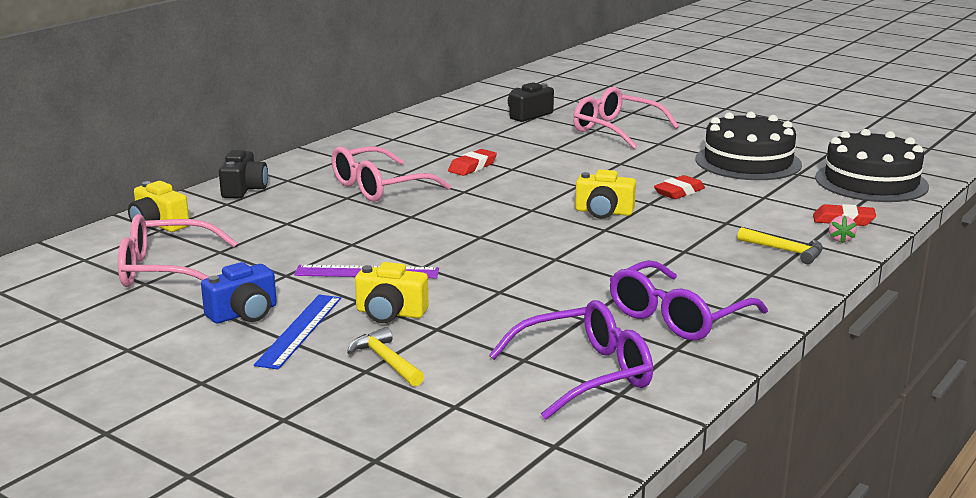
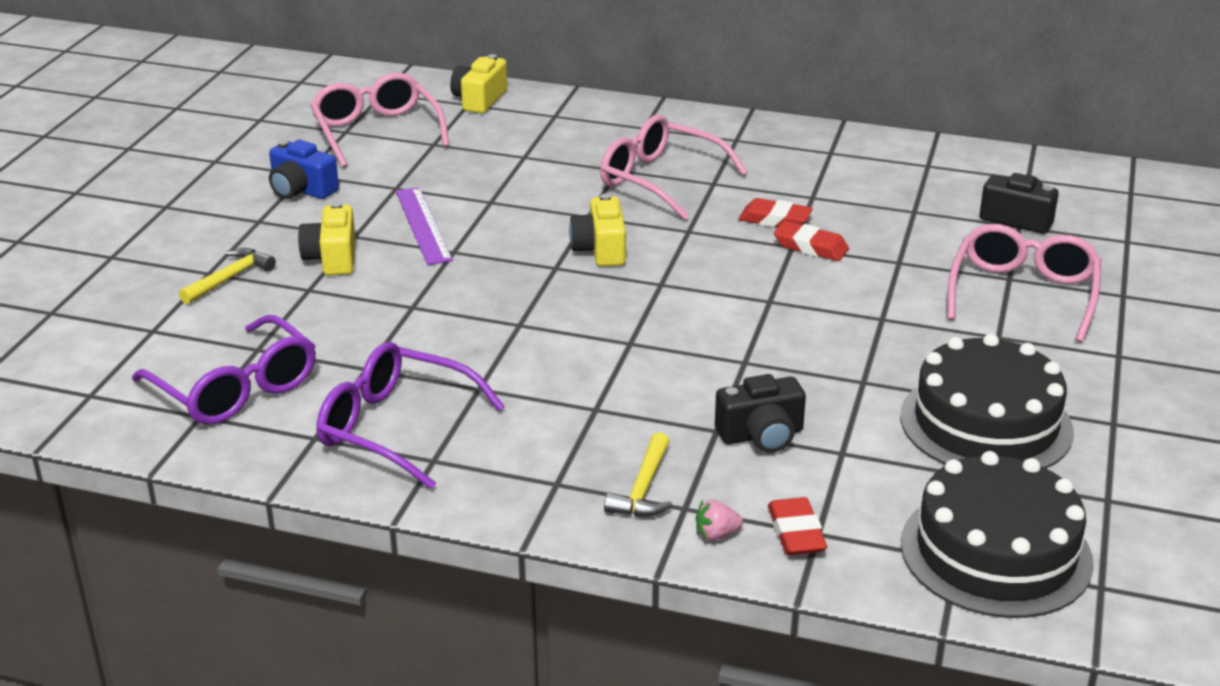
camera: 70 degrees right, 10 degrees up
black camera [219,150,268,198] -> black camera moved to [715,374,806,453]
blue ruler [254,295,341,370] -> none
yellow camera [575,169,636,219] -> yellow camera moved to [569,194,626,267]
red eraser [654,175,705,199] -> red eraser moved to [774,221,849,261]

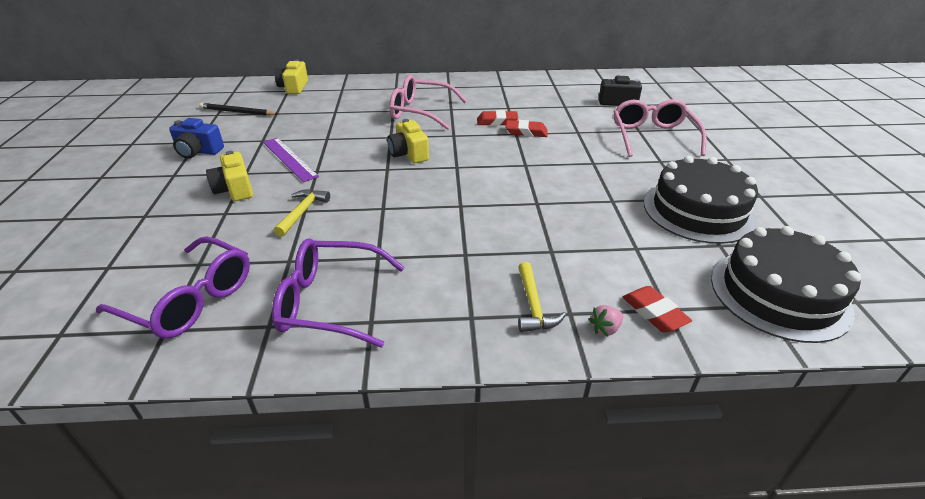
camera: 20 degrees left, 5 degrees up
yellow hammer [179,248,276,304] -> yellow hammer moved to [274,189,330,237]
pink glasses [310,73,449,168] -> black pencil [199,103,278,116]
black camera [715,374,806,453] -> none

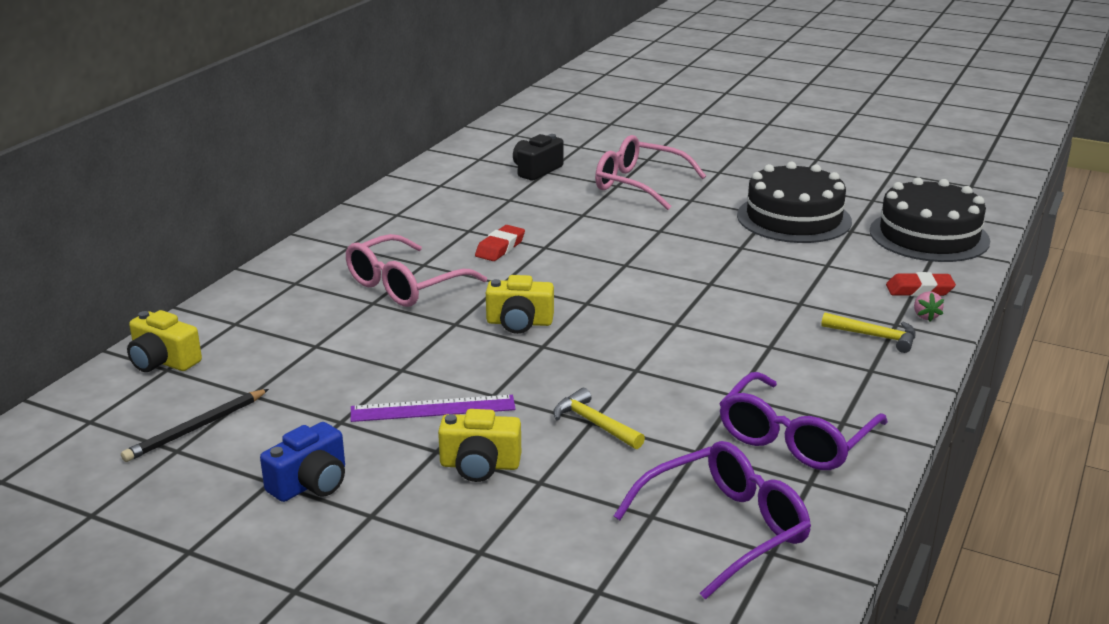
camera: 60 degrees left, 10 degrees down
red eraser [506,120,548,137] -> none

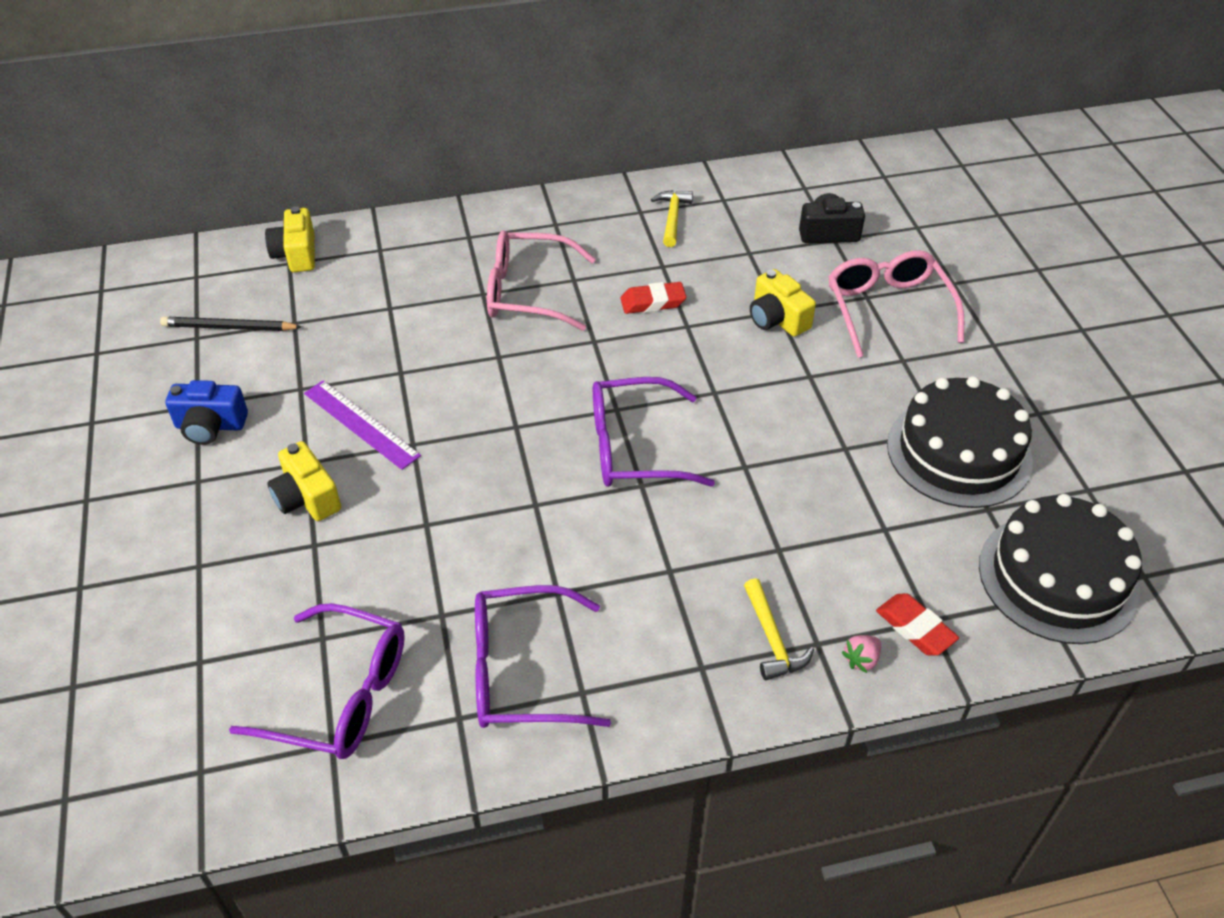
camera: 50 degrees right, 20 degrees up
yellow camera [486,275,554,334] -> yellow camera moved to [750,269,816,337]
yellow hammer [553,388,645,449] -> yellow hammer moved to [651,190,693,247]
none -> purple glasses [593,377,715,487]

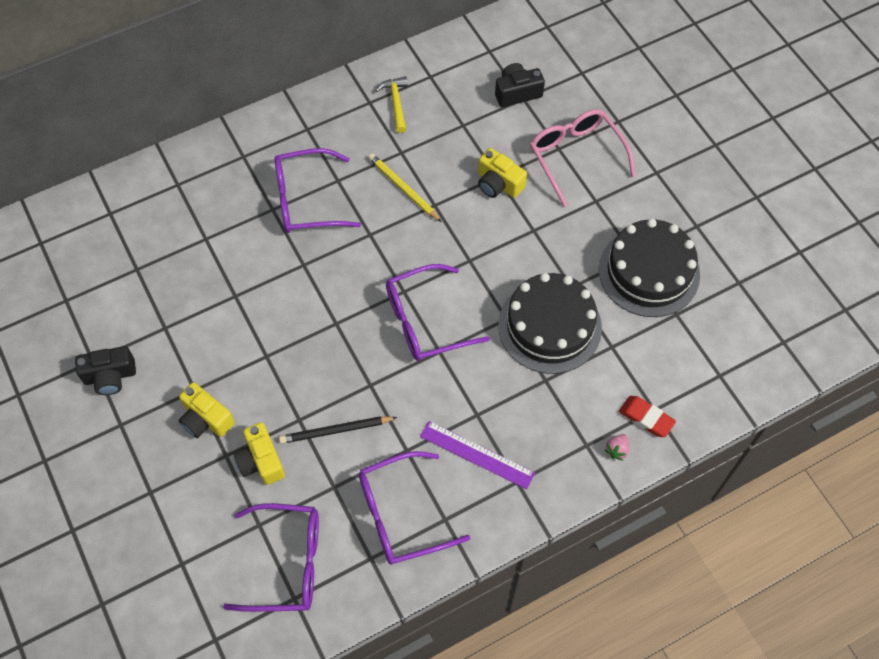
camera: 15 degrees left, 15 degrees up
black pencil [160,317,302,331] -> black pencil moved to [279,416,397,444]
blue camera [165,380,248,445] -> black camera [75,346,136,395]
yellow camera [265,206,315,272] -> yellow camera moved to [233,422,285,485]
purple ruler [304,381,421,470] -> purple ruler moved to [420,421,535,489]
pink glasses [487,230,596,331] -> purple glasses [275,148,361,233]
red eraser [620,282,686,314] -> yellow pencil [368,153,442,222]
yellow hammer [744,578,814,680] -> none
black cake [979,494,1142,644] -> black cake moved to [498,273,602,374]

